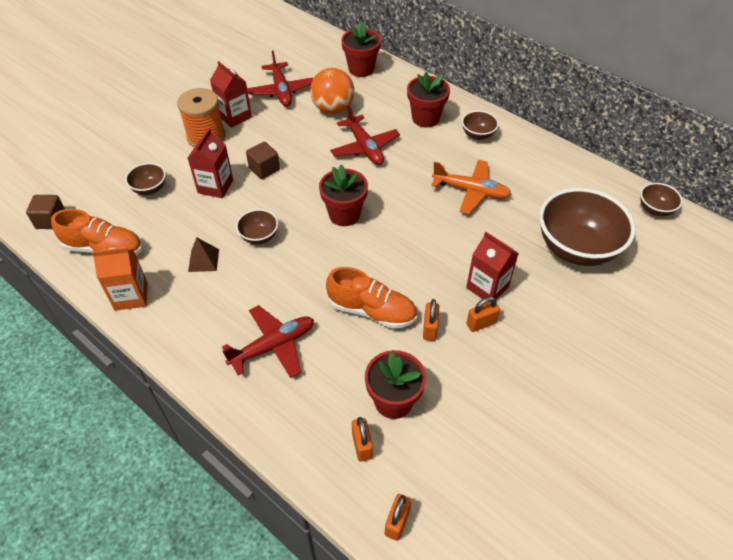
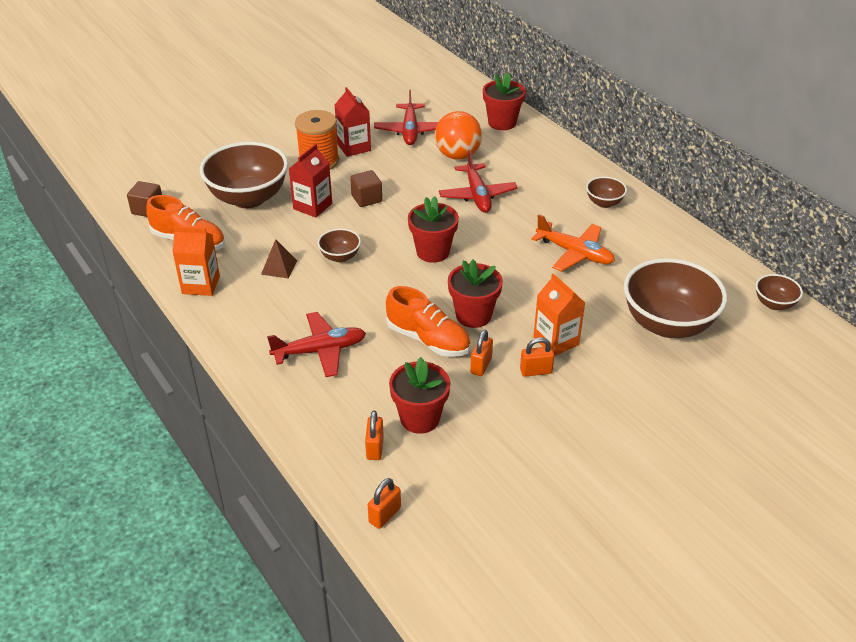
camera: 15 degrees right, 10 degrees down
brown bowl [125,163,166,195] -> brown bowl [200,142,288,208], size x2.14
red flower pot [407,72,450,128] -> red flower pot moved to [448,260,503,328]
red carton [466,232,519,303] -> orange carton [533,273,585,356]

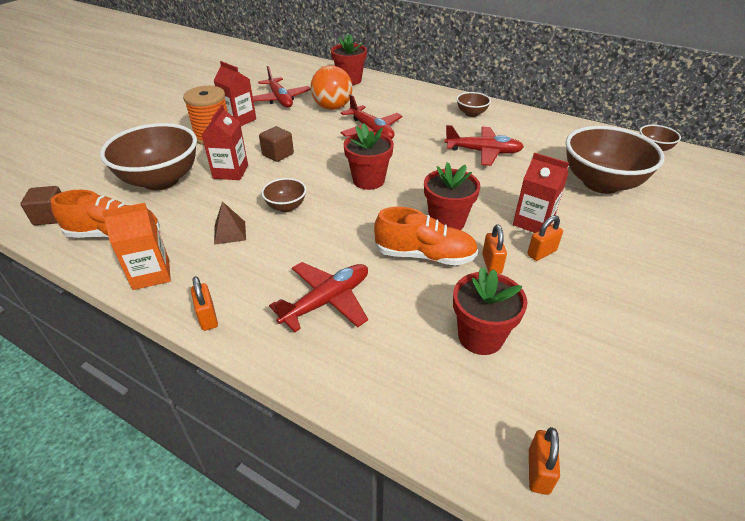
camera: 25 degrees left, 0 degrees up
orange padlock [365,410,384,460] -> orange padlock moved to [191,276,218,331]
orange plane [531,214,615,272] -> red plane [444,125,524,166]
orange carton [533,273,585,356] -> red carton [513,152,569,233]

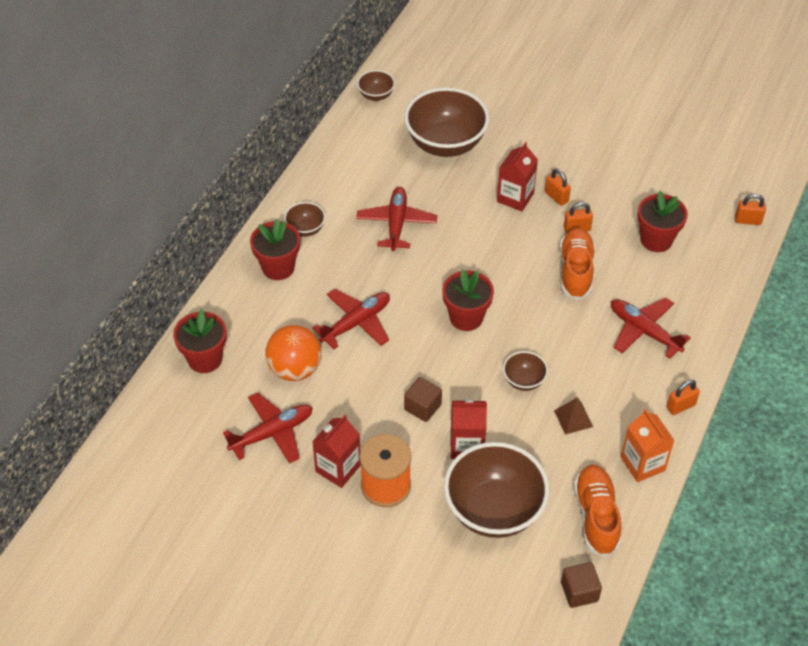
camera: 95 degrees left, 10 degrees up
red flower pot [424,162,480,230] -> red flower pot moved to [250,219,300,280]

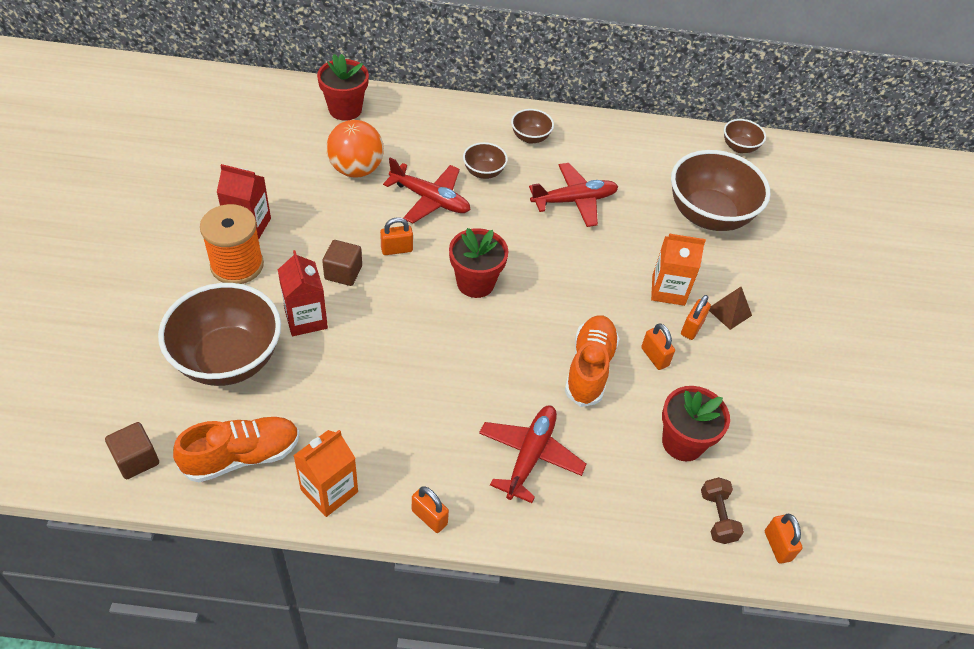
camera: 65 degrees right, 0 degrees up
red plane [223,393,313,464] -> none
red flower pot [250,219,300,280] -> none
red carton [497,142,538,211] -> orange carton [651,234,706,306]
brown bowl [503,351,548,391] -> brown bowl moved to [463,142,508,179]
brown pyramid [554,397,593,435] -> brown pyramid moved to [709,287,752,330]
orange shoe [560,228,595,300] -> orange shoe turned 60 degrees counterclockwise [565,315,619,407]
none -> orange padlock [380,217,413,255]
none -> brown dumbbell [701,477,744,544]

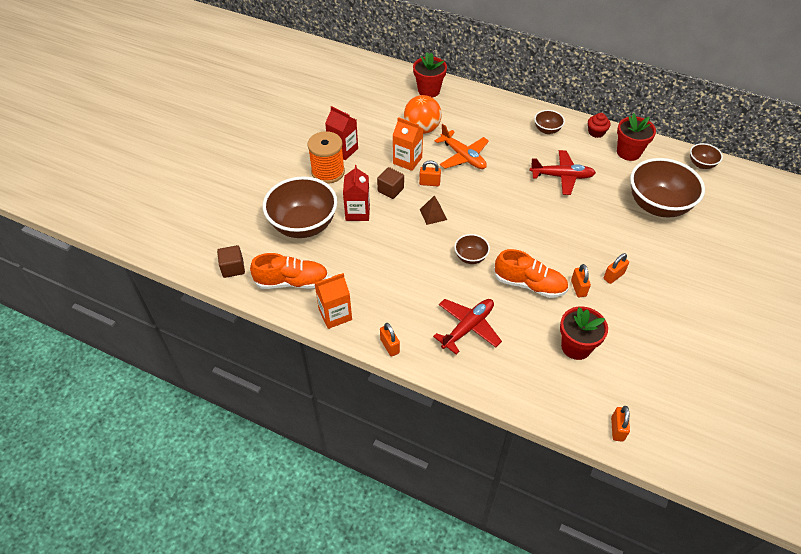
camera: 25 degrees right, 0 degrees up
red plane [383,158,471,224] -> orange plane [434,124,489,169]
red flower pot [449,228,508,298] -> red flower pot moved to [617,113,656,161]
brown bowl [463,142,508,179] -> brown bowl moved to [454,234,490,264]
orange shoe [565,315,619,407] -> orange shoe turned 75 degrees clockwise [494,249,568,298]
orange carton [651,234,706,306] -> orange carton moved to [393,117,423,171]
brown dumbbell [701,477,744,544] -> none
brown pyramid [709,287,752,330] -> brown pyramid moved to [420,195,447,225]
none -> red cupcake [588,113,610,138]

